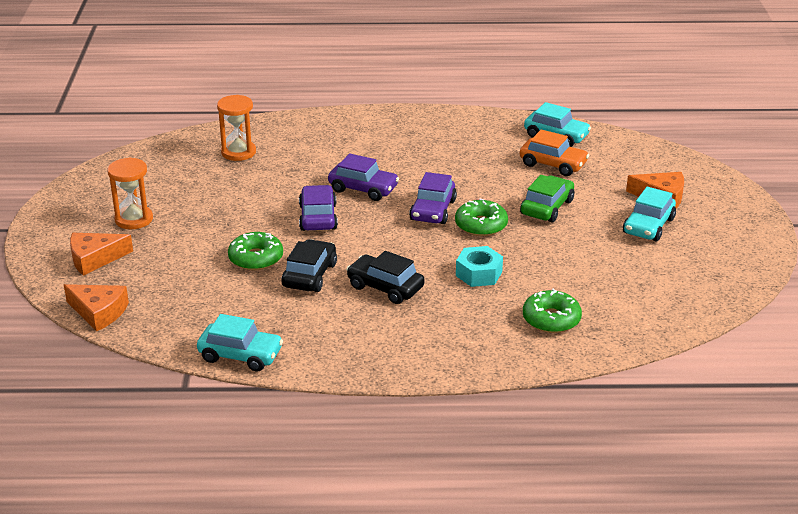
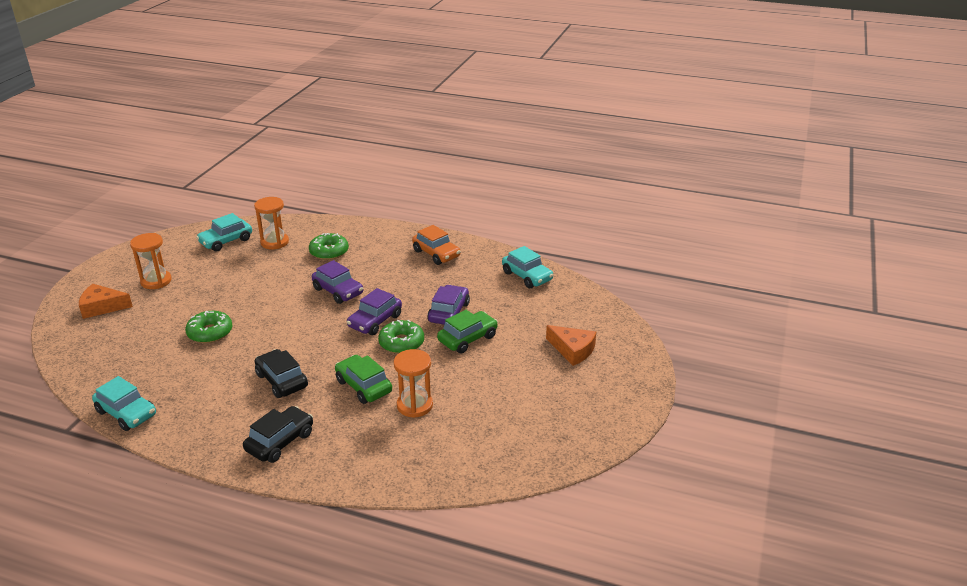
camera: 20 degrees right, 0 degrees up
orange cheese [64,284,129,332] -> none
black car [281,239,337,292] -> black car moved to [243,406,313,463]
purple car [299,185,338,231] -> purple car moved to [427,285,470,325]
turquoise nut [456,246,503,287] -> green car [335,355,392,404]
orange car [520,129,589,176] -> orange car moved to [412,225,461,265]
green donut [523,289,582,333] -> green donut moved to [309,233,349,260]
turquoise car [623,187,676,241] -> turquoise car moved to [196,213,252,252]
none -> orange hourglass [394,349,433,418]

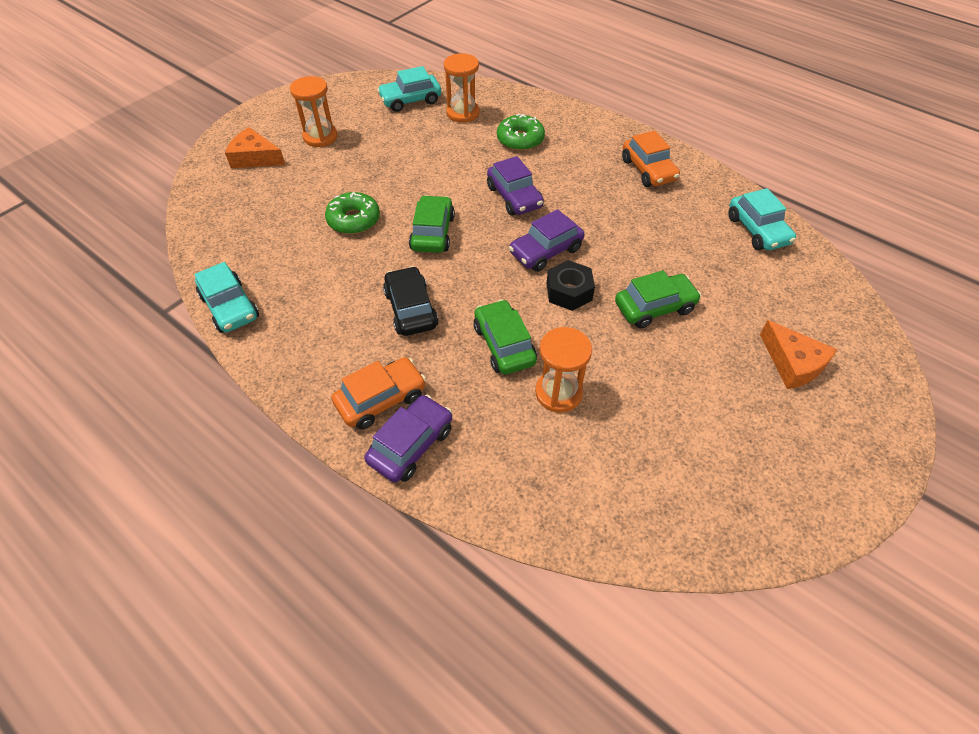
camera: 20 degrees right, 20 degrees up
black car [243,406,313,463] -> orange car [332,357,426,430]
green donut [378,320,424,354] -> black nut [547,260,595,311]
purple car [427,285,470,325] -> purple car moved to [365,395,452,483]
none -> green car [409,195,455,253]

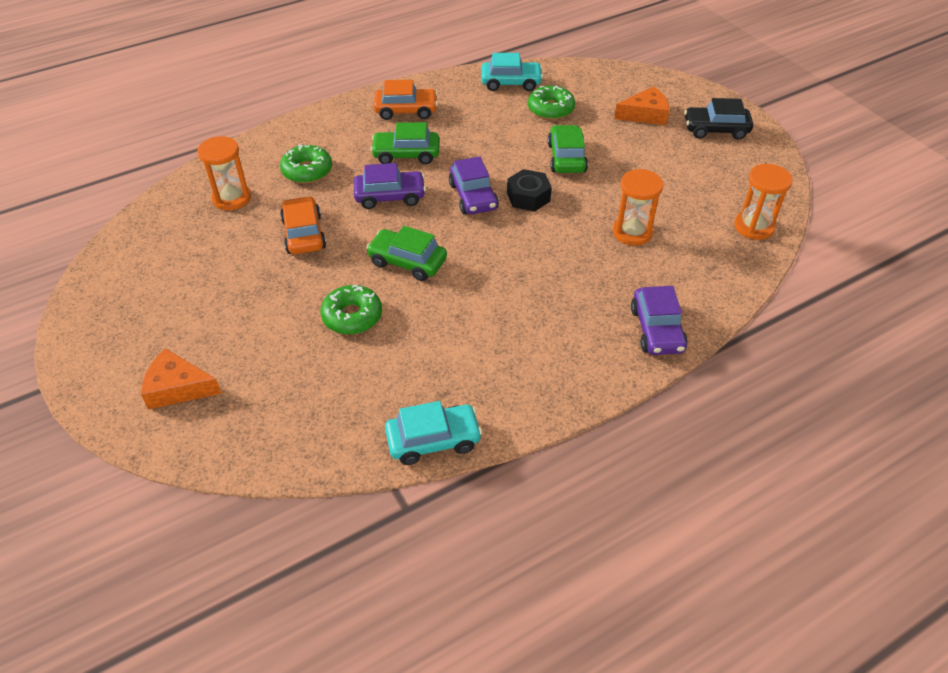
camera: 70 degrees left, 5 degrees down
orange cheese [225,127,285,168] -> orange cheese turned 60 degrees clockwise [141,348,222,409]
orange hourglass [290,76,338,147] -> orange hourglass moved to [734,164,793,240]
orange car [332,357,426,430] -> orange car moved to [280,196,326,254]
purple car [365,395,452,483] -> purple car turned 150 degrees counterclockwise [631,286,688,355]
turquoise car [377,66,441,112] -> none
black car [383,266,439,336] -> black car moved to [684,98,753,140]
green car [474,299,537,374] -> green car moved to [371,122,439,164]
none -> green donut [528,85,575,120]

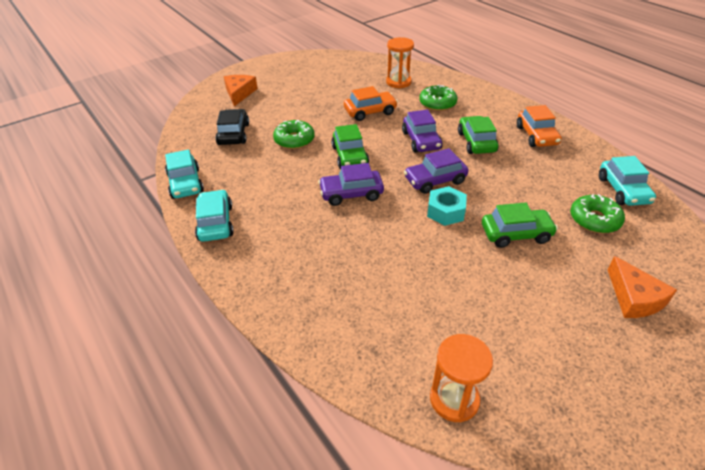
camera: 85 degrees right, 5 degrees down
green car [366,226,447,281] -> green car turned 150 degrees clockwise [331,124,369,169]
black nut [507,169,552,212] -> turquoise nut [427,186,467,226]
orange hourglass [613,169,663,245] -> none
purple car [631,286,688,355] -> purple car moved to [318,163,384,206]
black car [684,98,753,140] -> black car moved to [215,109,249,145]
none -> turquoise car [195,189,234,242]

